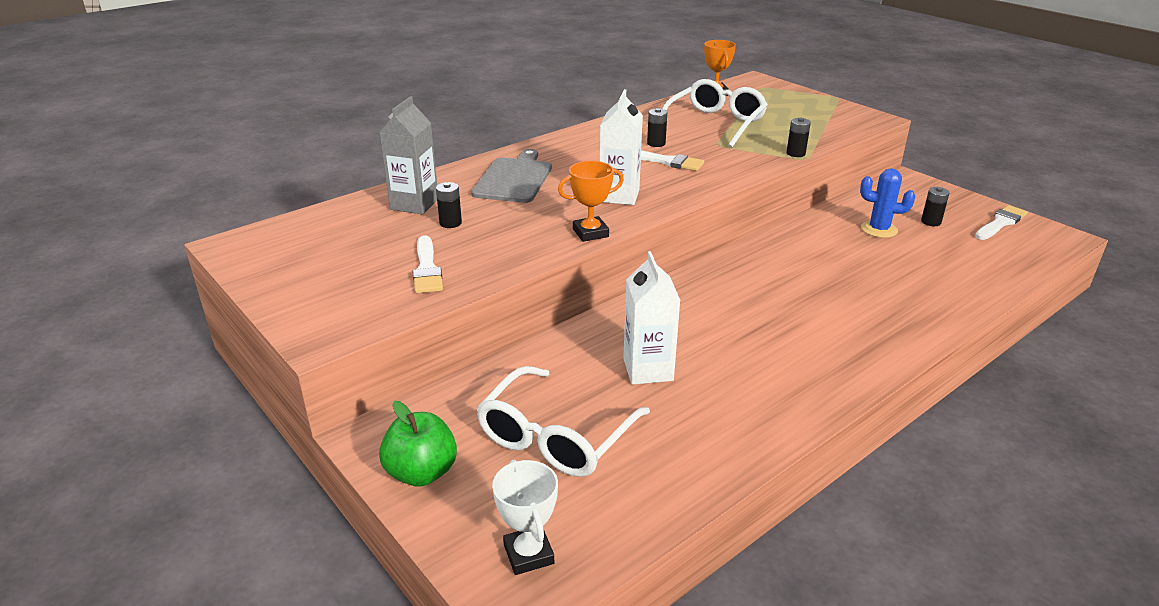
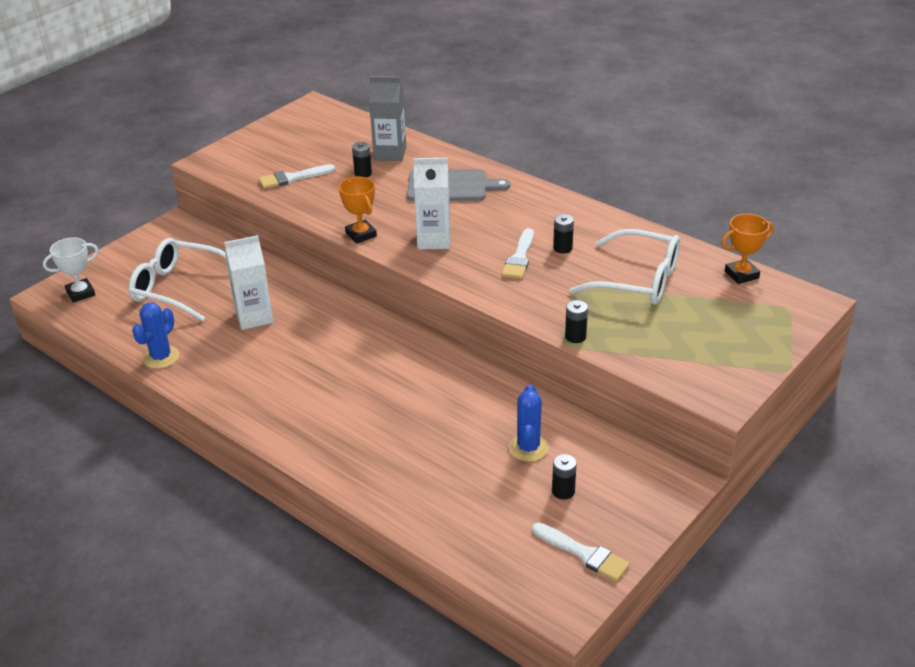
camera: 80 degrees right, 5 degrees up
green apple [379,401,457,487] -> none
none -> blue cactus [132,302,179,369]

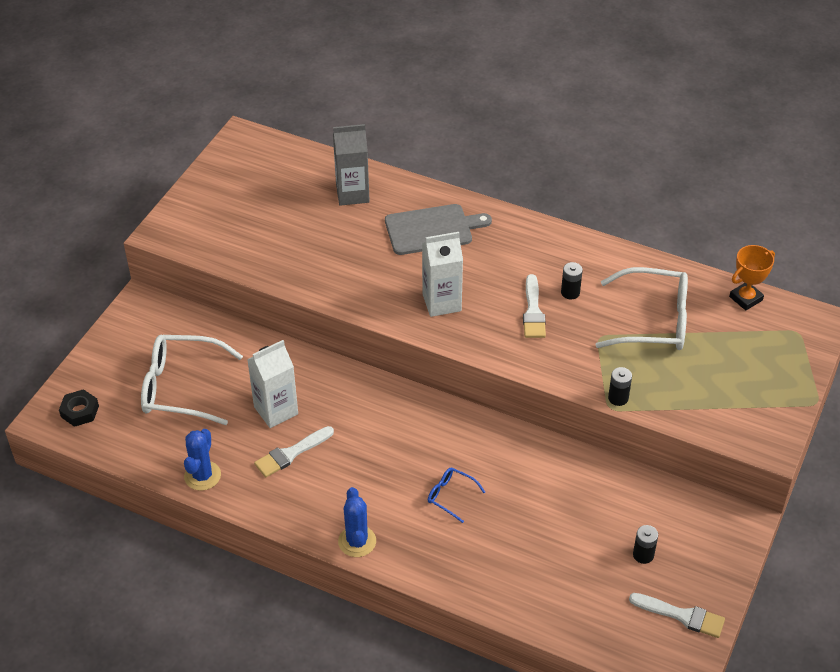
camera: 15 degrees left, 10 degrees up
white trophy [43,237,99,303] -> black nut [59,389,99,427]
white brush [259,164,335,189] -> white brush moved to [254,426,334,477]
orange trophy [339,177,377,244] -> none
black battery [352,142,372,178] -> none
blue cactus [509,385,549,462] -> blue cactus moved to [338,487,376,557]
none -> blue glasses [428,468,485,523]

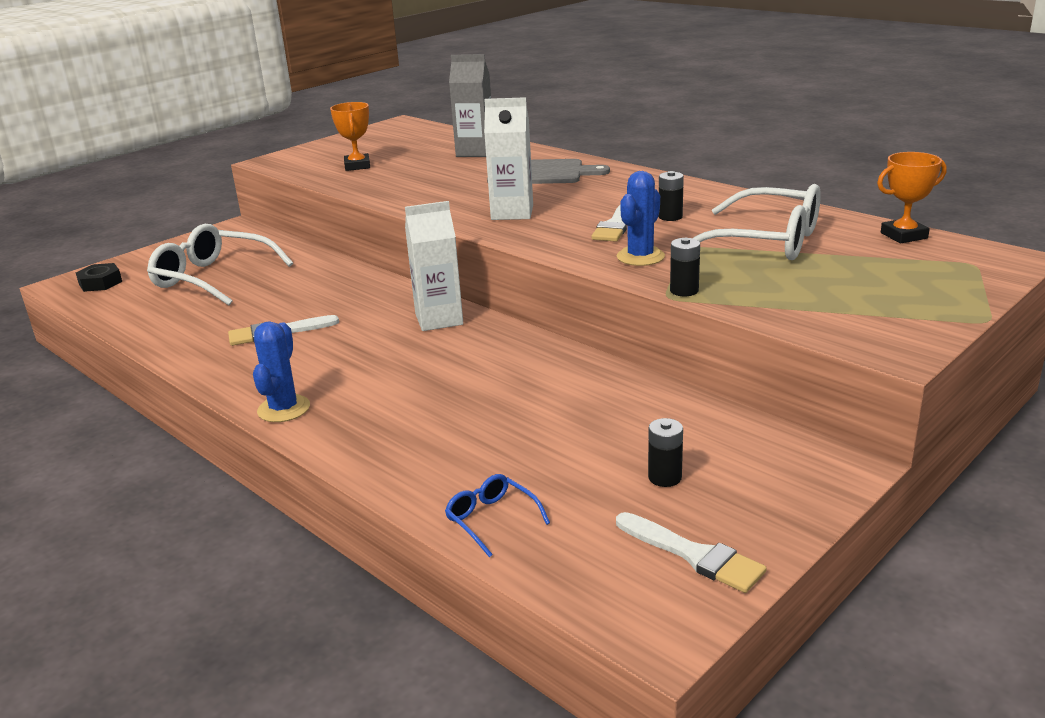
camera: 20 degrees right, 20 degrees down
blue cactus [184,429,221,491] -> blue cactus moved to [617,171,665,266]
white carton [247,340,298,428] -> white carton moved to [405,201,463,331]
blue glasses [428,468,485,523] -> blue glasses moved to [445,474,550,557]
none -> orange trophy [330,102,370,171]

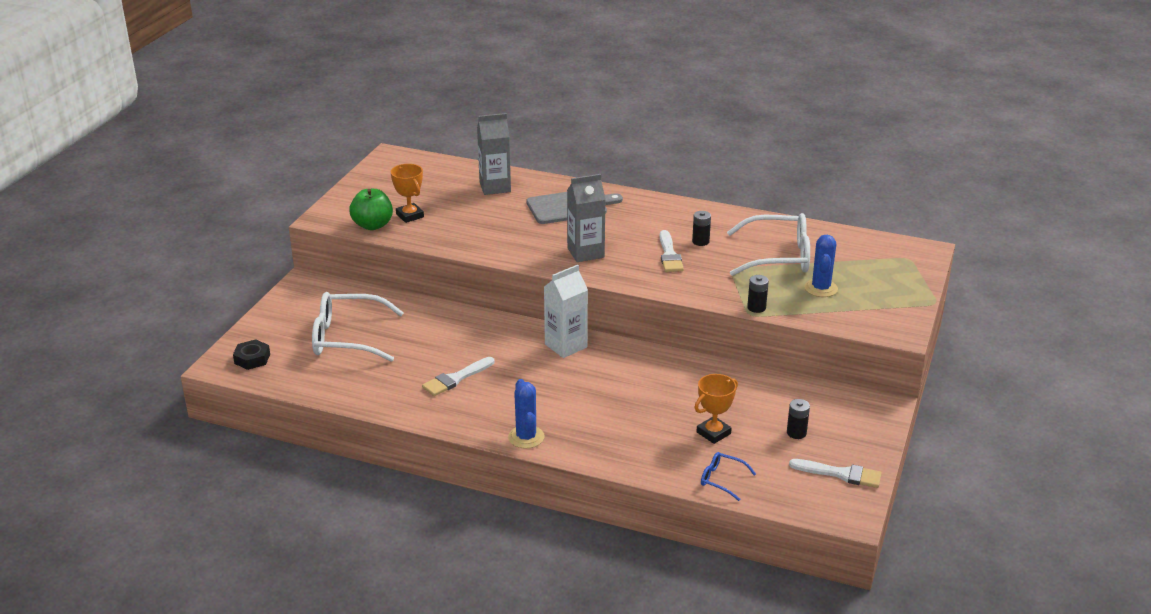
camera: 25 degrees left, 5 degrees up
white carton [484,97,533,220] -> grey carton [567,174,606,262]
blue cactus [617,171,665,266] -> blue cactus moved to [804,235,838,297]
orange trophy [877,152,947,244] -> orange trophy moved to [694,374,738,444]
none -> green apple [349,189,393,230]

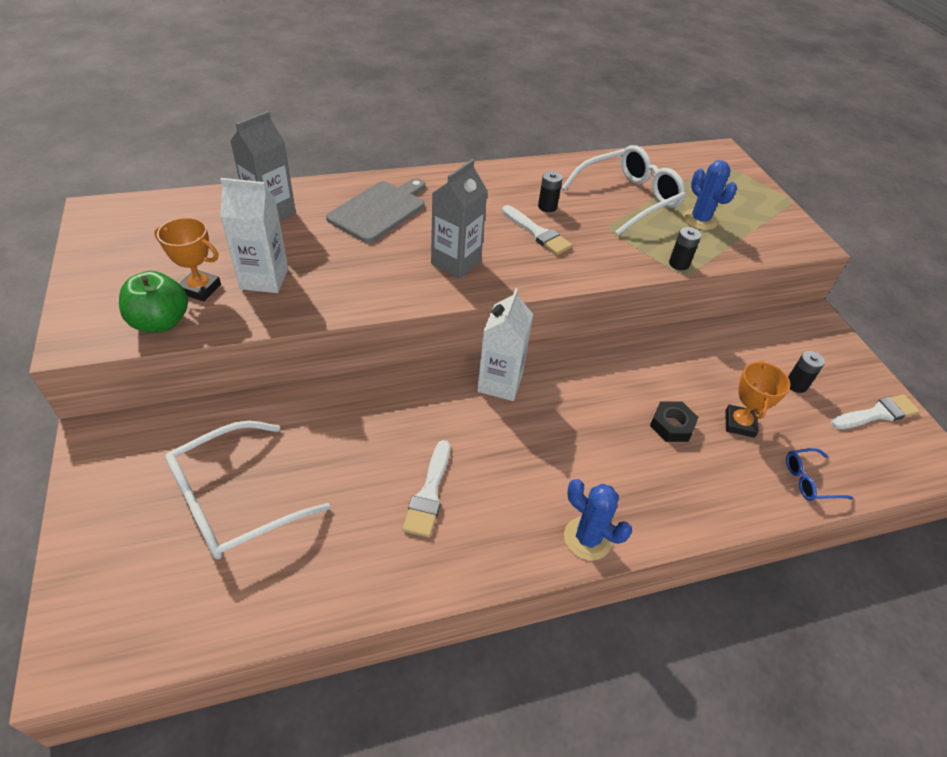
camera: 40 degrees left, 15 degrees up
black nut [233,339,270,370] -> black nut moved to [650,401,698,442]
none -> white carton [220,178,288,293]

